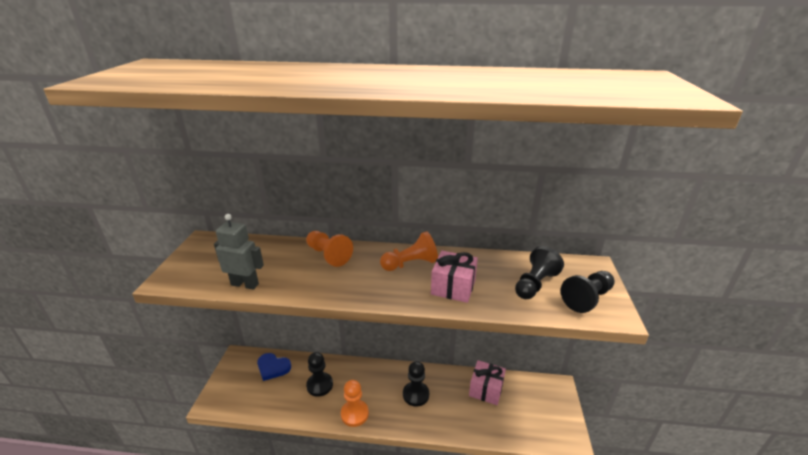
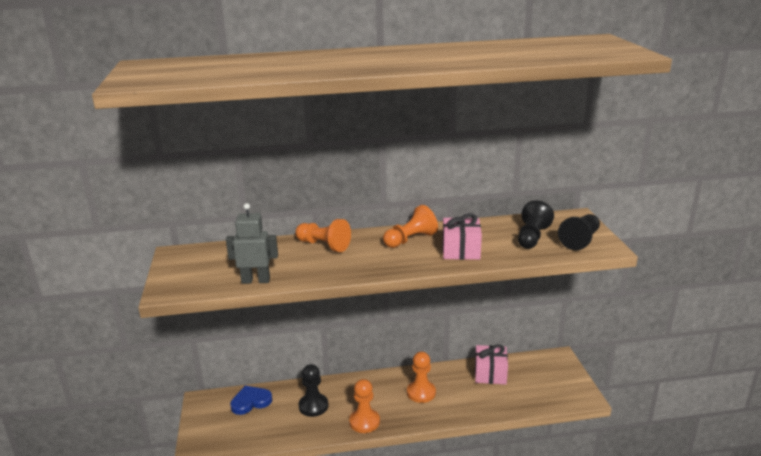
camera: 15 degrees left, 5 degrees down
blue heart [257,353,291,381] -> blue heart turned 150 degrees clockwise [230,386,272,415]
black pawn [403,361,429,407] -> orange pawn [407,352,436,403]

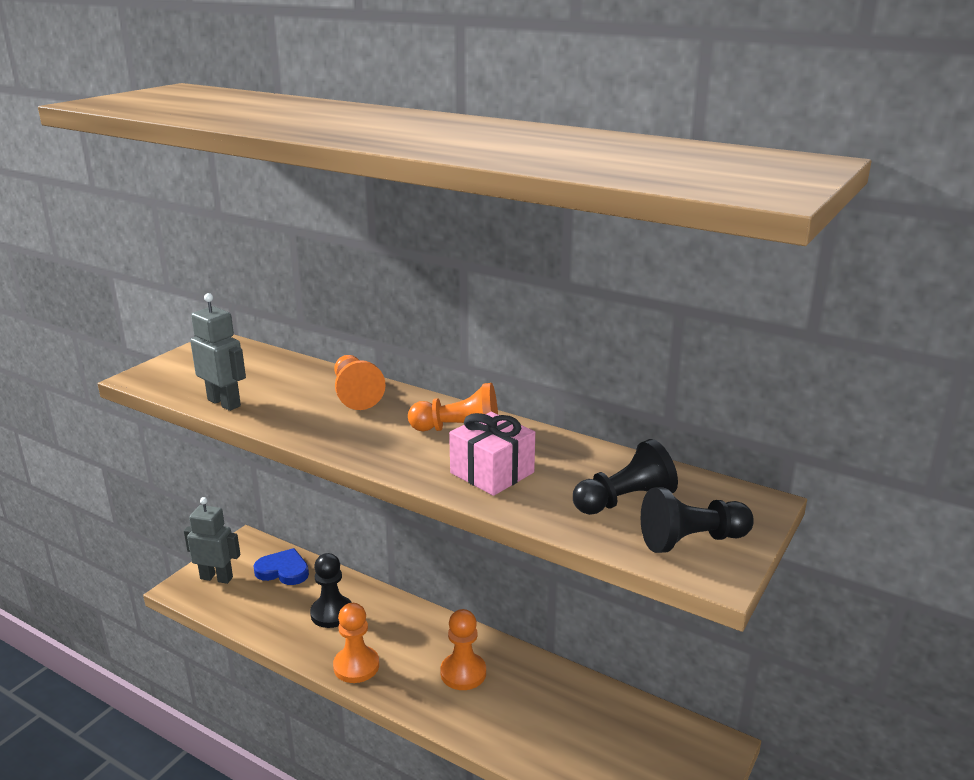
camera: 40 degrees right, 0 degrees up
pink gift [475,344,508,385] -> none
none -> grey robot [184,497,240,584]

